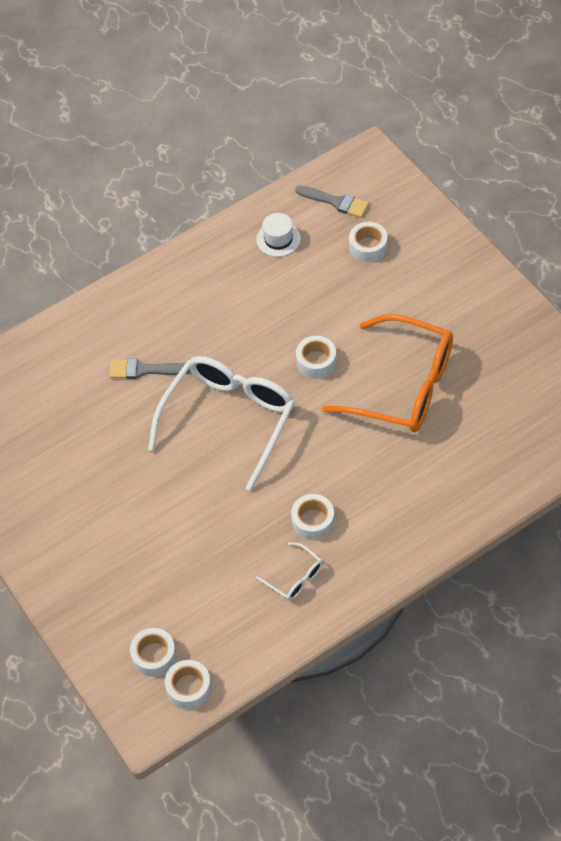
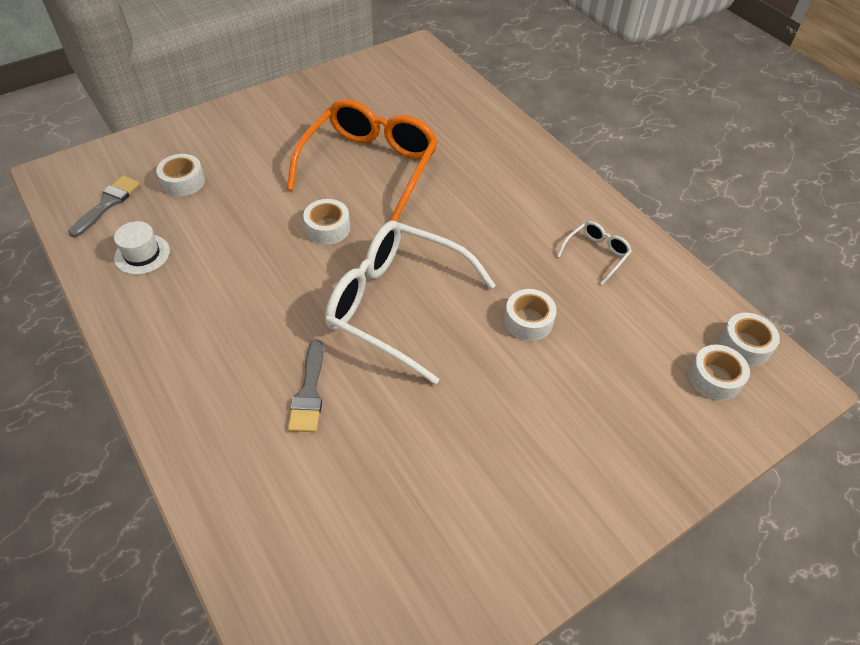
camera: 95 degrees left, 5 degrees down
white tape [291,494,334,540] -> white tape moved to [504,289,557,341]

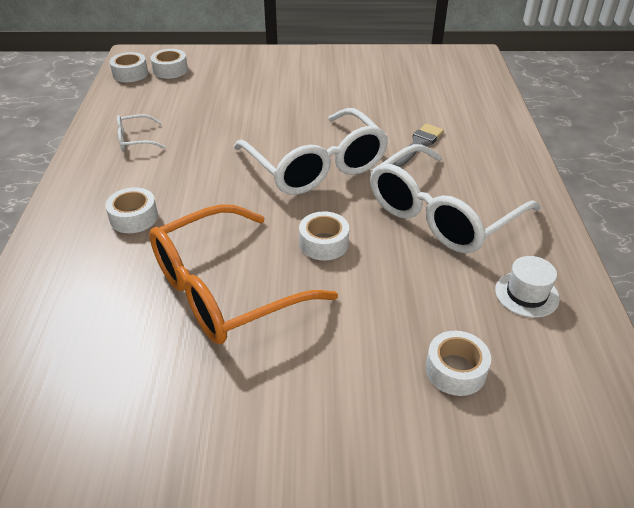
camera: 145 degrees left, 10 degrees down
grey brush [68,176,140,237] -> none
white tape [504,289,557,341] -> white tape moved to [105,187,158,233]
none -> white glasses [370,144,540,253]

